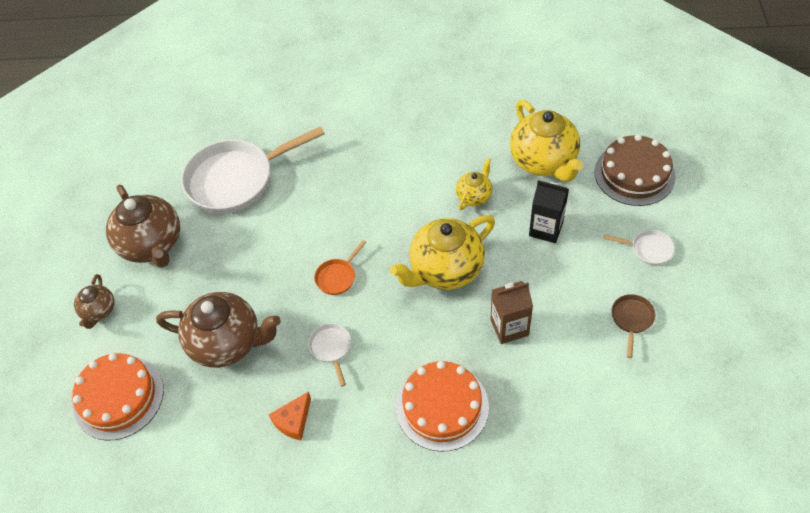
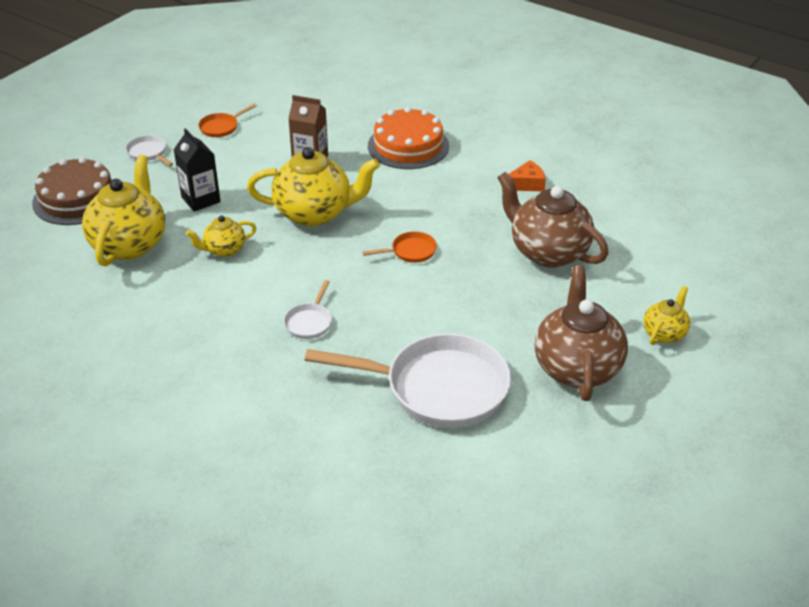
camera: 150 degrees left, 15 degrees down
orange cake [72,353,164,440] -> none
brown teapot [74,274,114,329] -> yellow teapot [643,286,690,345]
white pan [308,323,351,387] -> white pan moved to [284,280,332,339]
brown pan [611,294,655,358] -> orange pan [198,104,257,137]

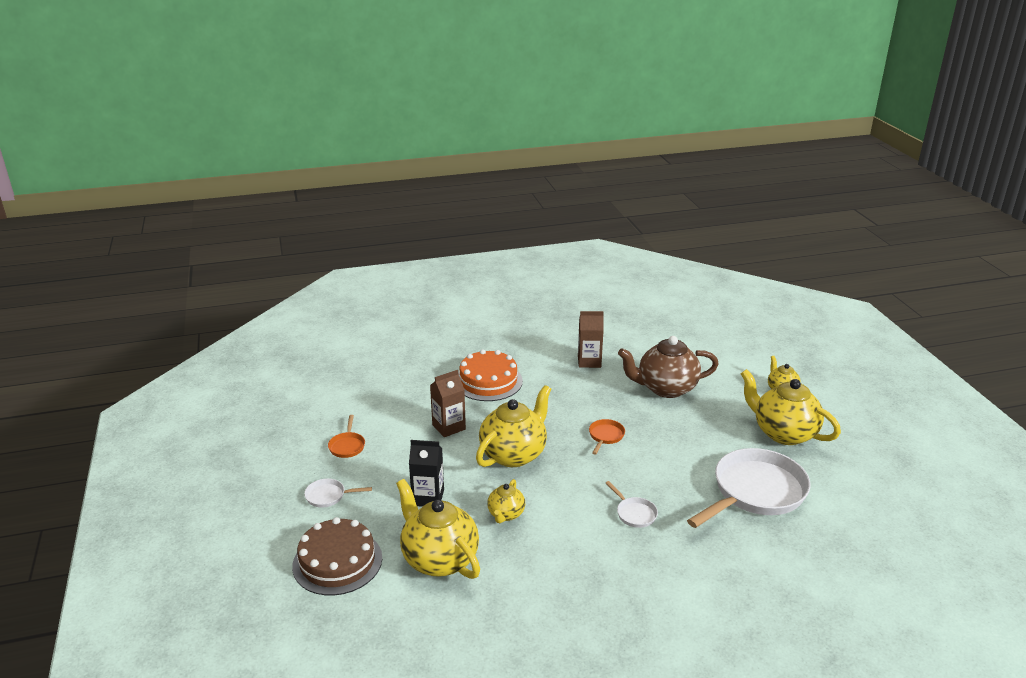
camera: 50 degrees left, 10 degrees down
orange cheese [508,160,546,191] -> brown carton [578,311,604,368]
brown teapot [535,265,628,401] -> yellow teapot [741,369,841,445]

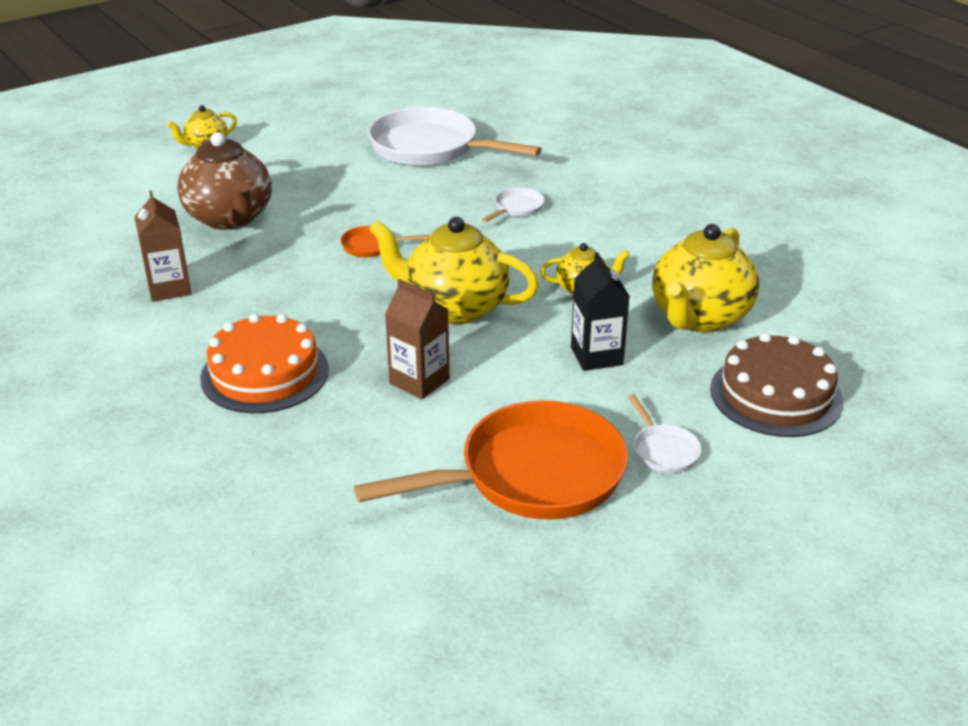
camera: 110 degrees left, 5 degrees up
orange pan [328,415,365,458] -> orange pan [354,400,628,520], size x2.36
yellow teapot [741,369,841,445] -> none

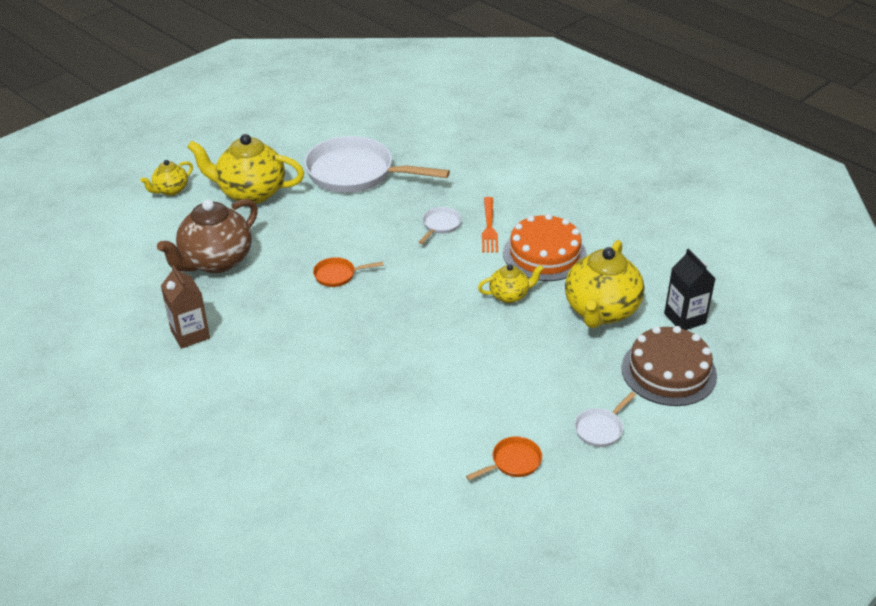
camera: 10 degrees left, 5 degrees up
brown teapot [177,132,272,230] -> brown teapot turned 75 degrees clockwise [157,199,258,273]
orange cake [200,314,329,413] -> orange cake moved to [503,214,587,281]
orange pan [354,400,628,520] -> orange pan [466,436,542,480], size x0.42
yellow teapot [369,217,539,324] -> yellow teapot moved to [187,134,304,204]
brown carton [385,279,450,399] -> none
black carton [571,252,629,371] -> black carton moved to [664,249,716,330]
white pan [628,394,702,473] -> white pan turned 75 degrees clockwise [575,392,636,447]
none -> orange fork [482,197,498,253]

